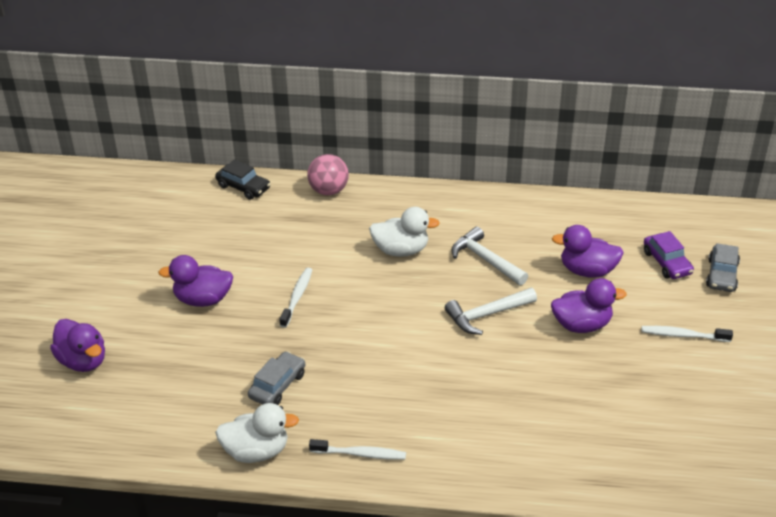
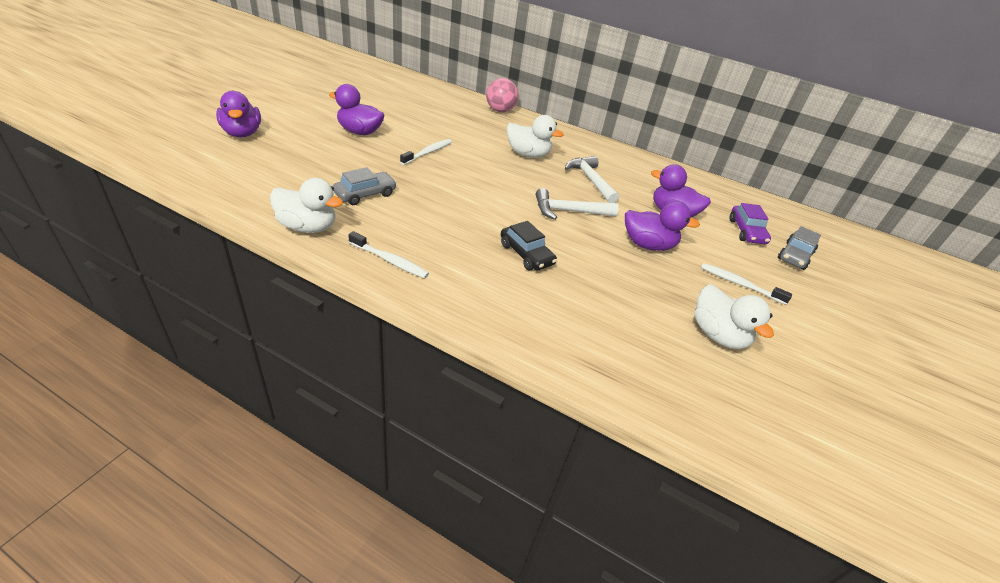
camera: 15 degrees right, 0 degrees up
black car [215,159,270,200] -> black car moved to [501,221,557,271]
none -> white duck [695,284,774,349]

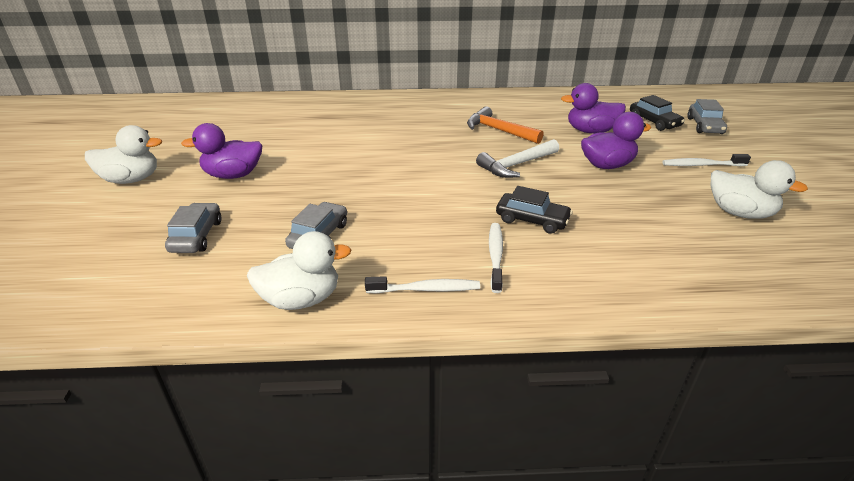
camera: 25 degrees left, 5 degrees down
purple duck [216,91,261,137] -> none
white toothbrush [400,139,452,165] -> white toothbrush moved to [489,223,503,293]
pink ball [486,78,518,112] -> none
white duck [507,115,564,158] -> white duck moved to [85,125,162,184]
white hammer [565,156,619,203] -> orange hammer [467,106,544,144]
purple car [729,203,771,244] -> black car [630,95,685,131]
none -> grey car [165,203,221,253]

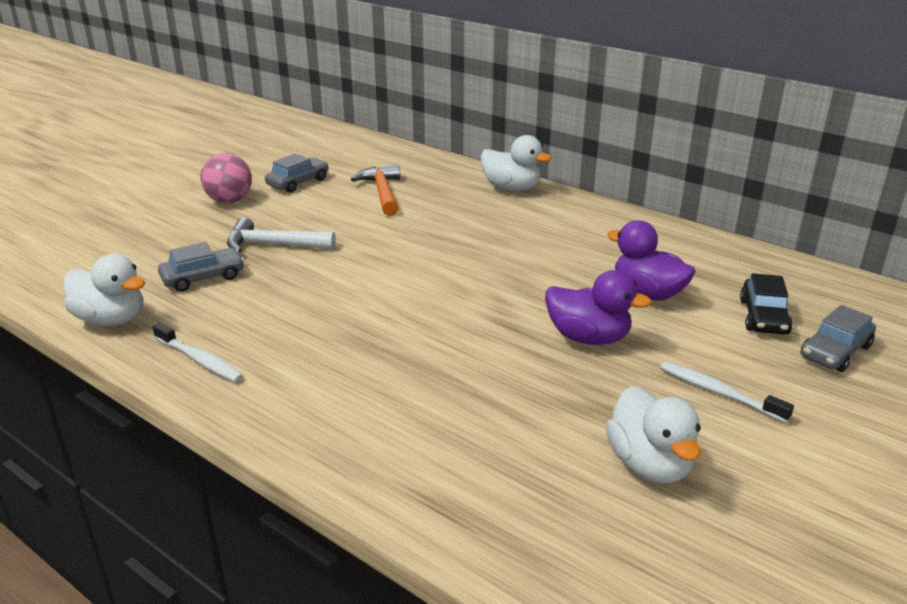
camera: 40 degrees right, 5 degrees down
white duck [85,125,162,184] -> white duck moved to [480,135,552,191]
grey car [165,203,221,253] -> grey car moved to [265,154,329,193]
purple duck [181,123,262,179] -> pink ball [200,153,252,203]
orange hammer [467,106,544,144] -> orange hammer moved to [351,164,400,216]
white hammer [476,139,559,178] -> white hammer moved to [227,217,336,253]
white toothbrush [489,223,503,293] -> none
black car [496,186,573,234] -> none

